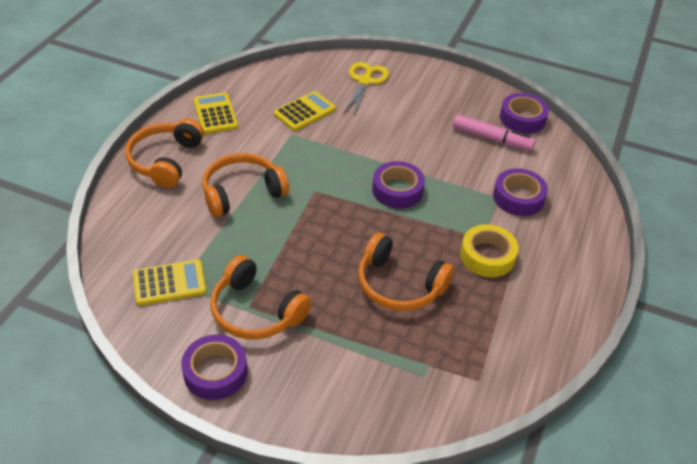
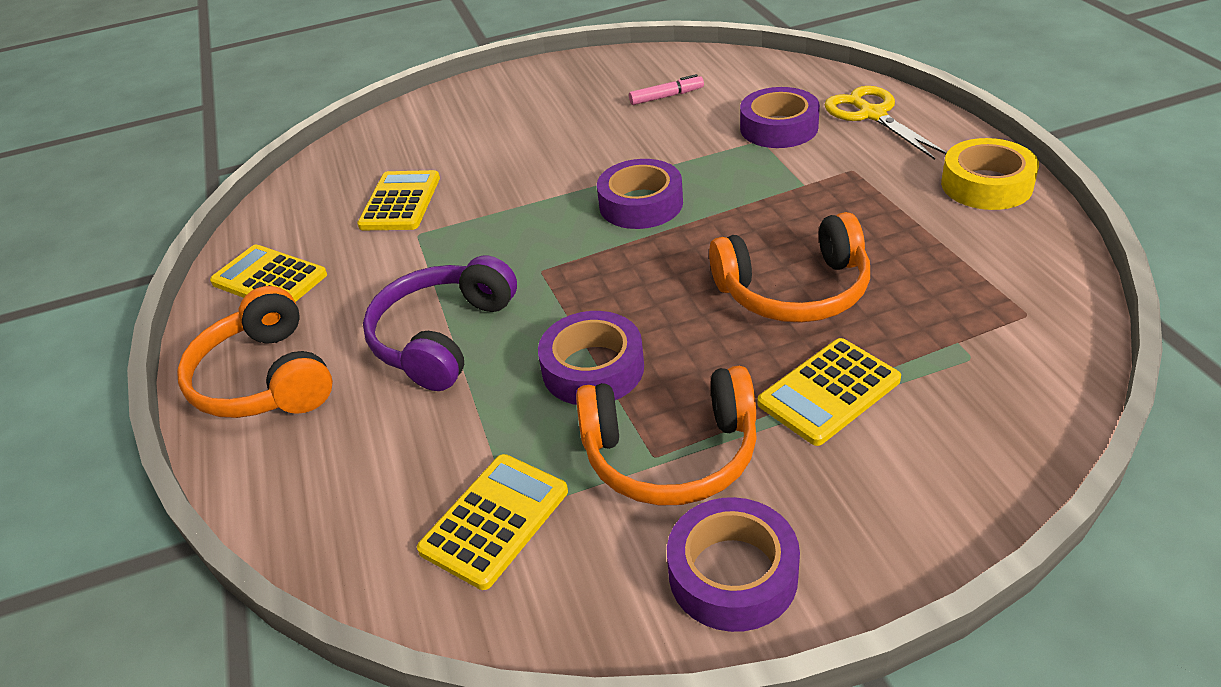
camera: 35 degrees left, 5 degrees down
orange headphones [202,153,289,217] -> purple headphones [363,255,517,391]
yellow scissors [343,62,389,117] -> yellow scissors moved to [824,86,947,160]
pink marker [453,115,535,151] -> pink marker [629,74,704,105], size x0.61
yellow tape [460,224,519,277] -> yellow tape moved to [941,138,1039,210]
purple tape [500,93,549,134] -> purple tape moved to [538,311,644,405]
none -> yellow calculator [758,338,901,446]

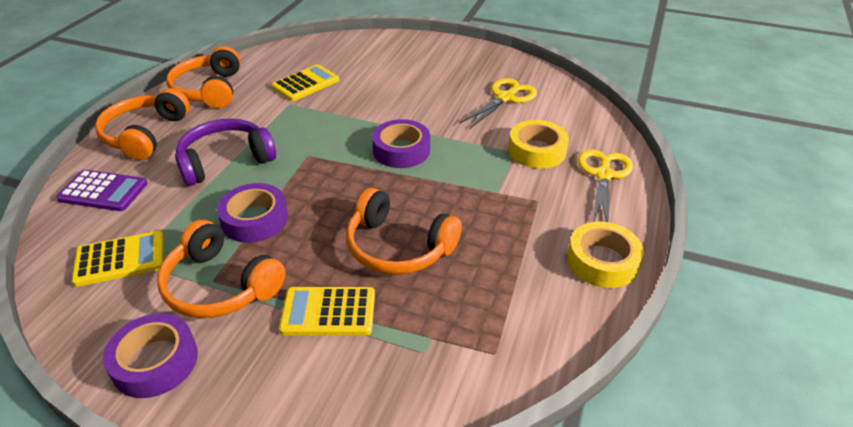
camera: 35 degrees right, 0 degrees up
yellow calculator [210,245,327,302] -> orange headphones [166,46,241,109]
pink marker [629,74,704,105] -> yellow scissors [459,78,537,129]
purple tape [740,87,820,148] -> yellow tape [508,120,569,169]
none -> purple calculator [56,170,148,211]

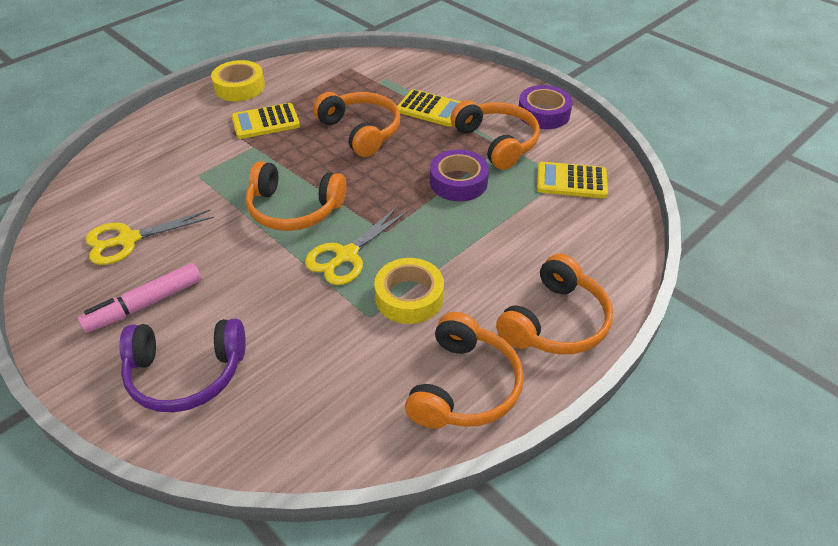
camera: 155 degrees left, 5 degrees up
purple calculator [56,170,148,211] -> none
purple headphones [175,119,276,186] -> purple headphones moved to [119,319,246,412]
yellow calculator [272,64,339,101] -> yellow calculator moved to [231,103,300,139]
purple tape [372,119,430,168] -> orange headphones [246,161,346,231]
yellow tape [508,120,569,169] -> yellow tape moved to [374,258,444,324]
yellow scissors [578,149,633,222] -> yellow scissors moved to [305,206,408,285]
none -> pink marker [78,263,201,333]

